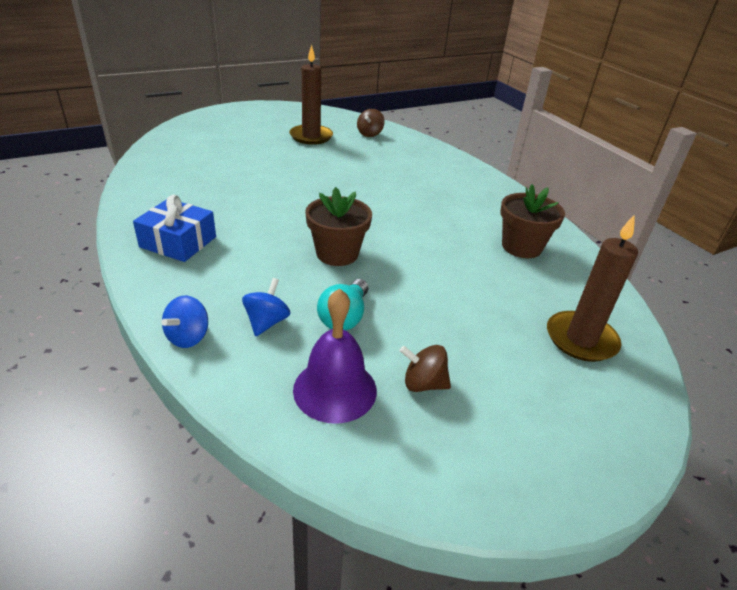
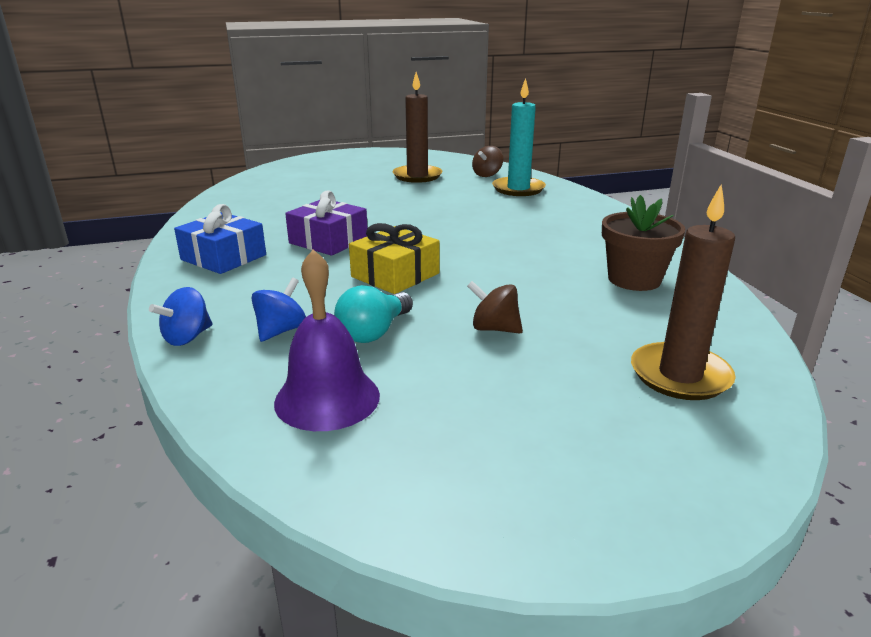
camera: 15 degrees right, 10 degrees down
brown flower pot [305,187,372,266] -> yellow gift [349,223,440,294]
brown spinning top [400,345,451,392] -> brown spinning top moved to [467,281,523,334]
none -> purple gift [285,191,367,256]
none -> turquoise candle [492,78,546,196]

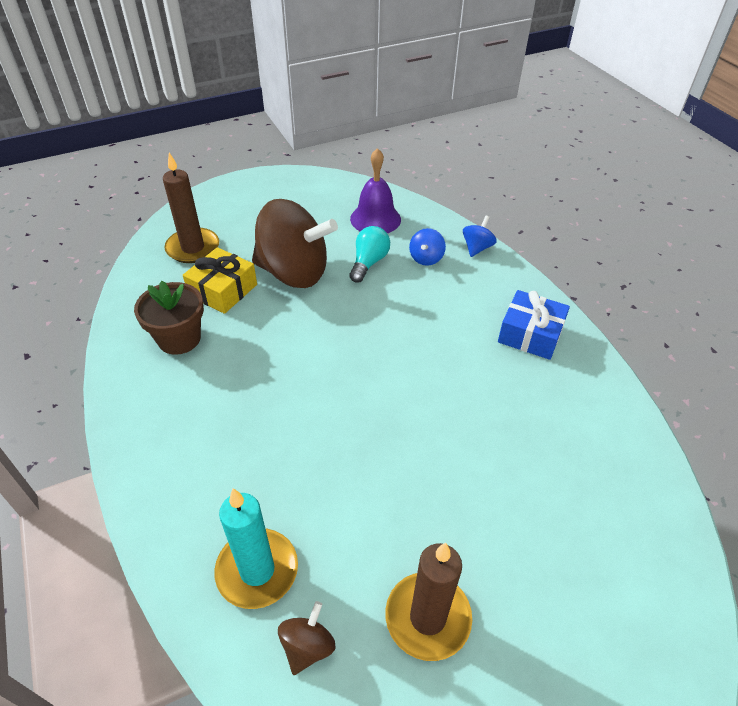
camera: 170 degrees right, 20 degrees up
purple gift [285,191,367,256] -> none
yellow gift [349,223,440,294] -> yellow gift moved to [183,247,257,314]
brown spinning top [467,281,523,334] -> brown spinning top [252,199,338,288], size x2.40

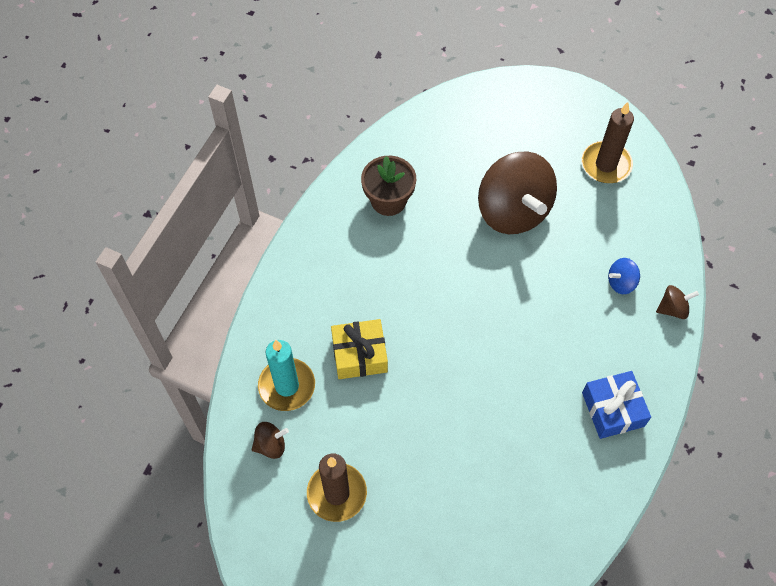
camera: 50 degrees right, 15 degrees up
brown candle [163,153,219,263] -> brown candle moved to [582,102,634,183]
yellow gift [183,247,257,314] -> yellow gift moved to [331,319,388,379]
turquoise light bulb [349,226,390,283] -> none
purple bell [350,148,401,233] -> none
blue spinning top [463,216,497,257] -> brown spinning top [656,285,699,319]

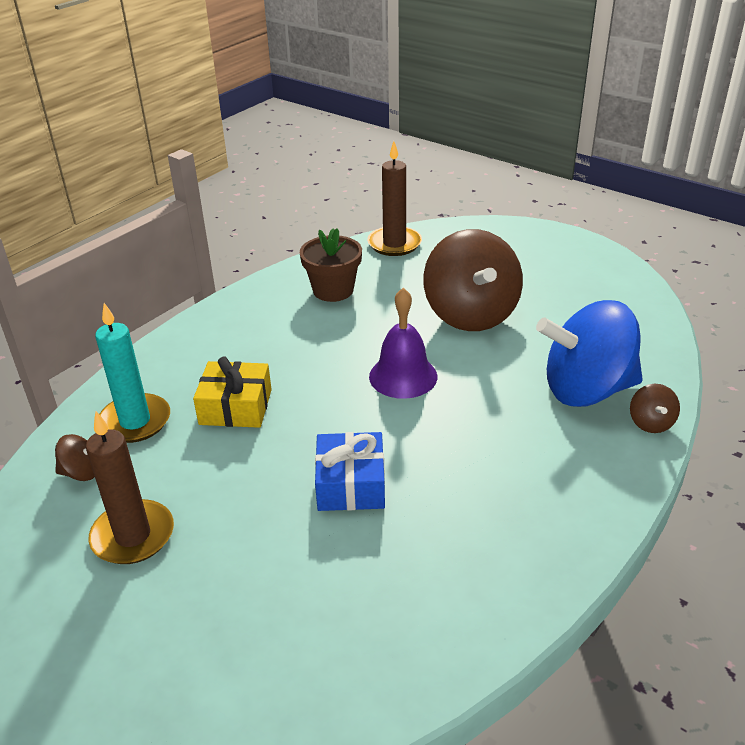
camera: 15 degrees right, 25 degrees down
brown candle [582,102,634,183] -> brown candle moved to [367,141,422,256]
blue gift [582,371,651,439] -> blue gift moved to [315,432,385,511]
blue spinning top [608,258,640,294] -> blue spinning top [536,300,643,407], size x2.40
brown spinning top [656,285,699,319] -> brown spinning top turned 90 degrees clockwise [630,384,680,433]
none -> purple bell [369,288,437,399]

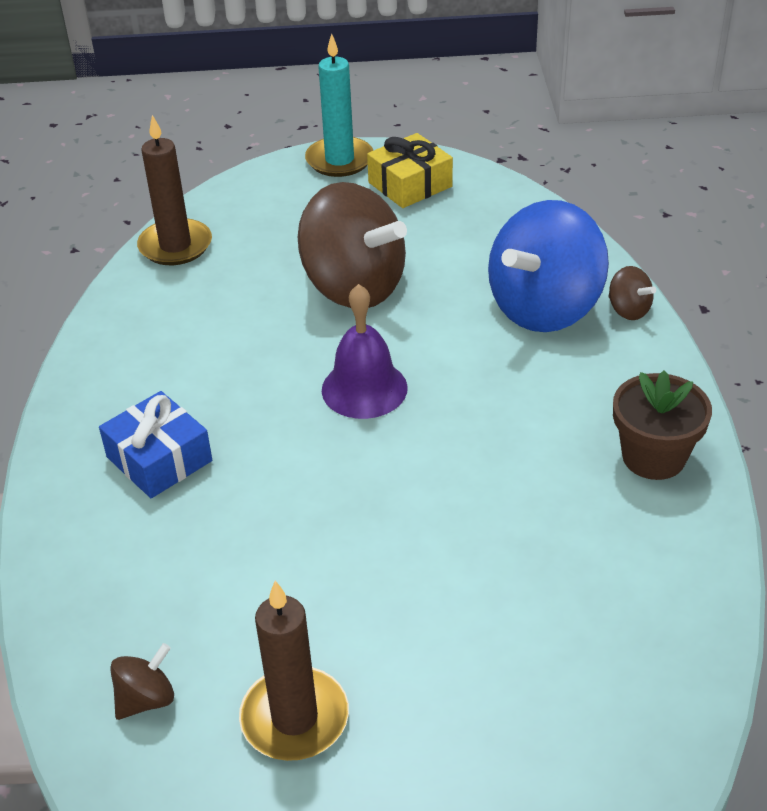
camera: 40 degrees left, 5 degrees up
turquoise candle [95,303,170,443] -> turquoise candle moved to [305,33,374,177]
yellow gift [193,357,272,428] -> yellow gift moved to [367,133,453,208]
brown flower pot [300,228,362,302] -> brown flower pot moved to [613,371,712,480]
blue gift [315,432,385,511] -> blue gift moved to [99,391,212,498]

